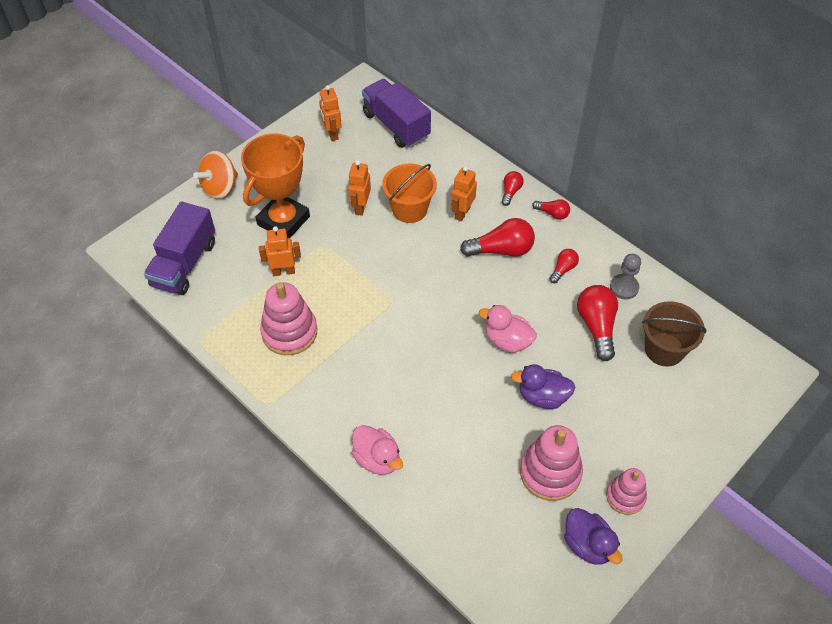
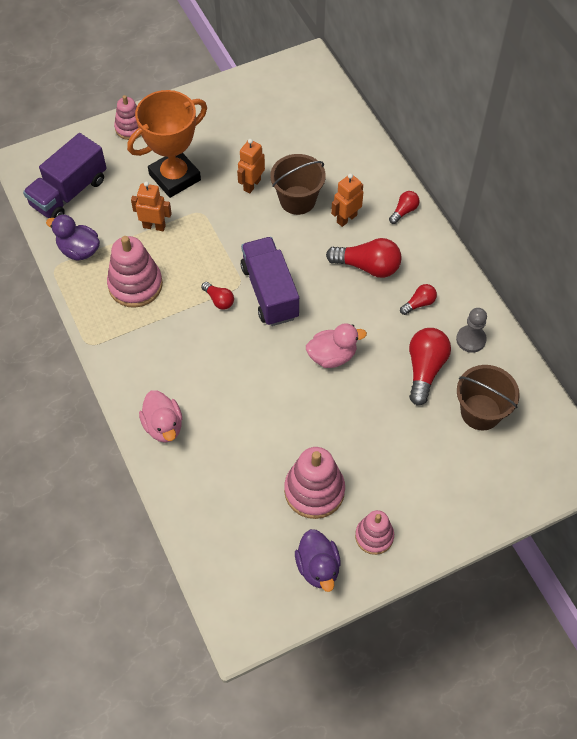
camera: 20 degrees right, 5 degrees up
orange spinning top [193,151,238,199] -> pink stacking toy [114,95,141,140]
orange robot [319,85,342,141] -> none
purple truck [362,79,431,148] -> purple truck moved to [240,237,299,326]
orange bucket [382,164,437,223] -> brown bucket [270,154,326,215]
pink duck [479,305,537,353] -> pink duck turned 120 degrees clockwise [306,323,367,368]
purple duck [511,364,575,409] -> purple duck moved to [46,215,100,261]
red light bulb [532,199,570,220] -> red light bulb moved to [201,282,234,310]

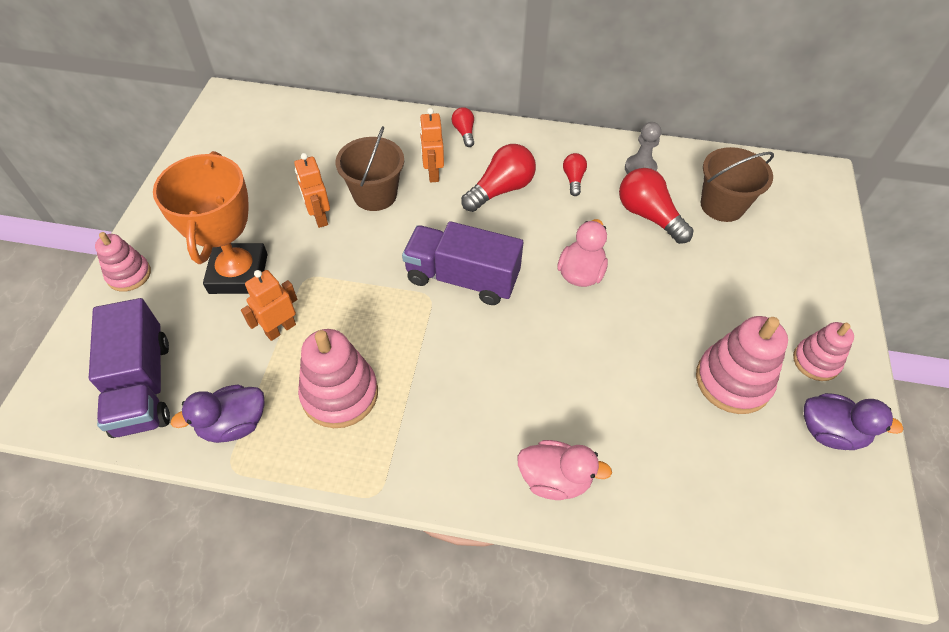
camera: 55 degrees left, 5 degrees down
red light bulb [201,282,234,310] -> none

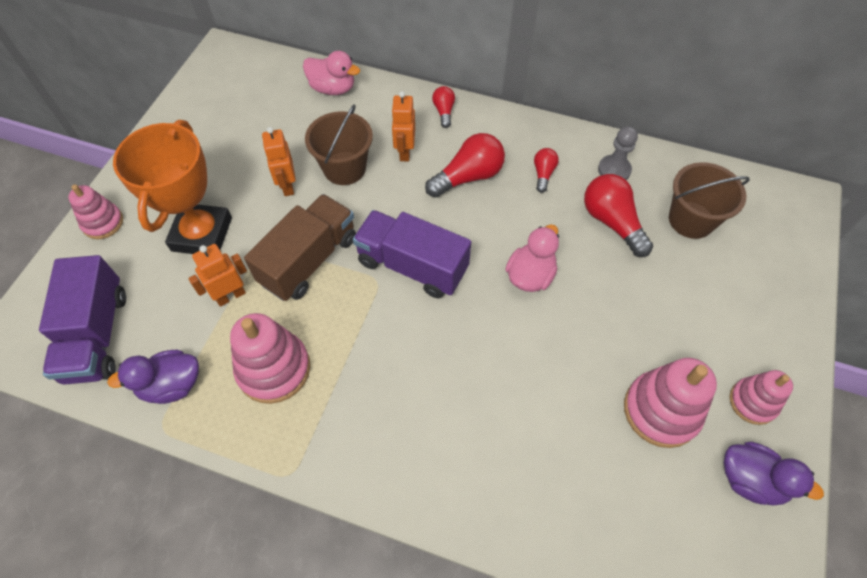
camera: 10 degrees right, 5 degrees up
pink duck [517,440,612,500] -> pink duck moved to [303,51,360,95]
none -> brown truck [244,194,356,301]

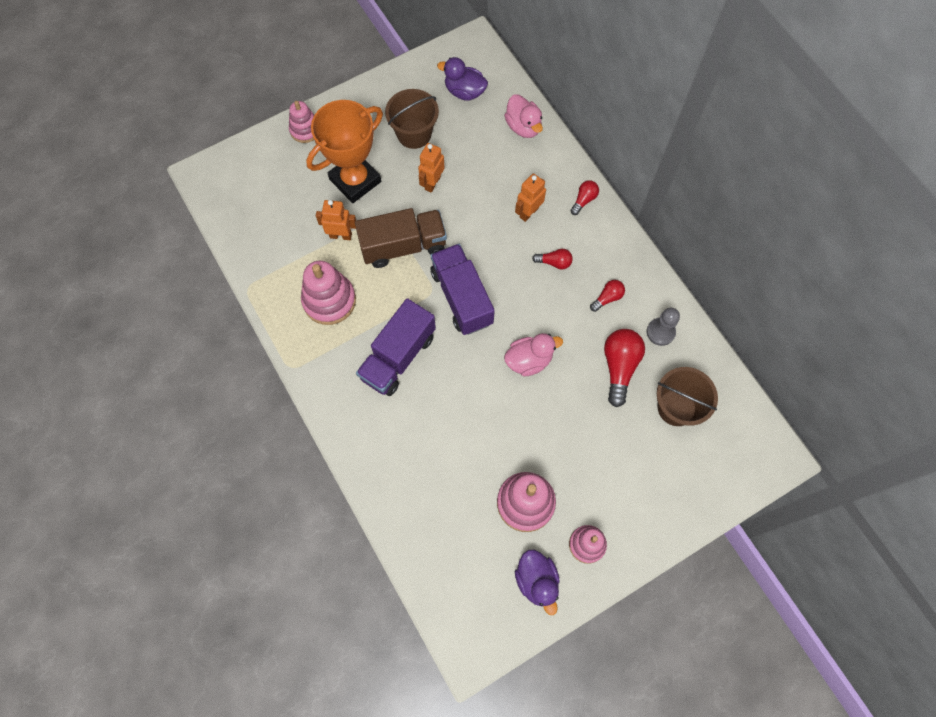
camera: 40 degrees right, 10 degrees up
purple truck [39,255,126,385] -> purple truck moved to [356,298,436,396]
purple duck [107,350,199,404] -> purple duck moved to [437,57,488,101]
brown bucket [305,104,373,185] -> brown bucket moved to [385,89,439,149]
red light bulb [425,133,505,198] -> red light bulb [532,249,573,269], size x0.54

